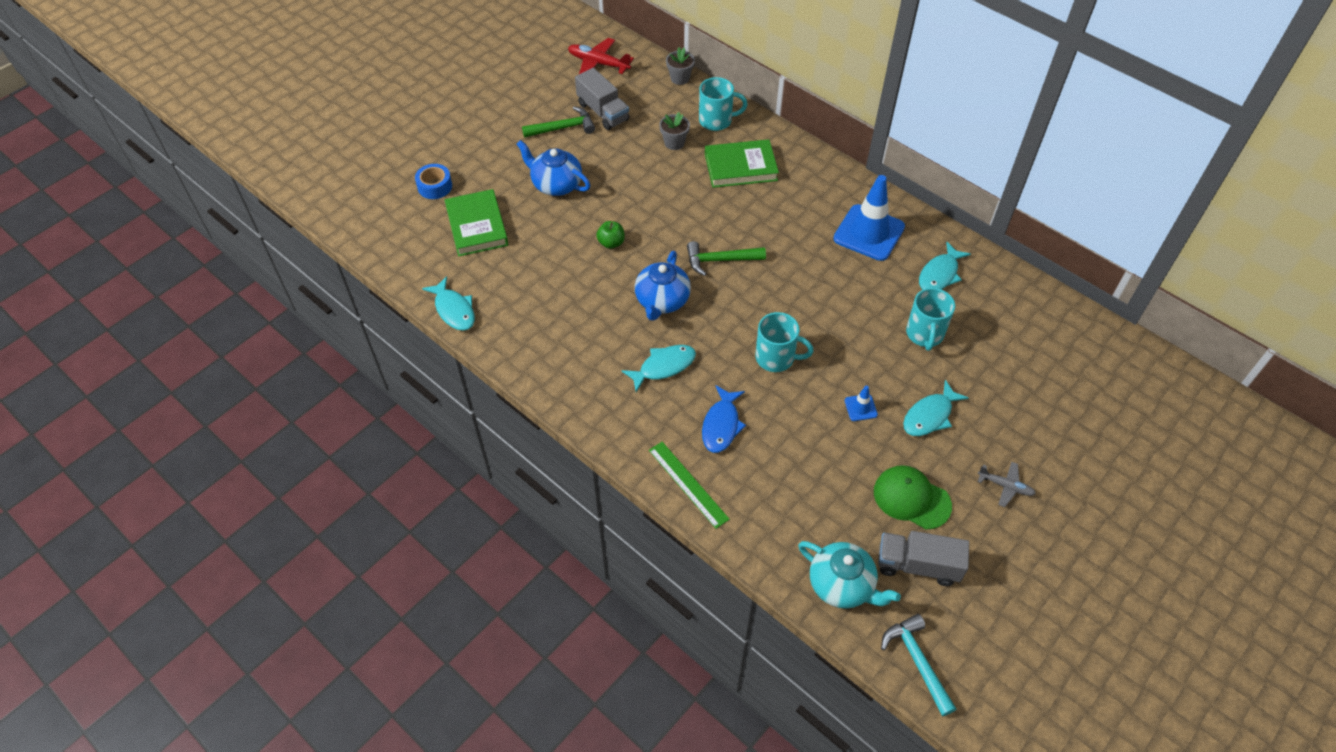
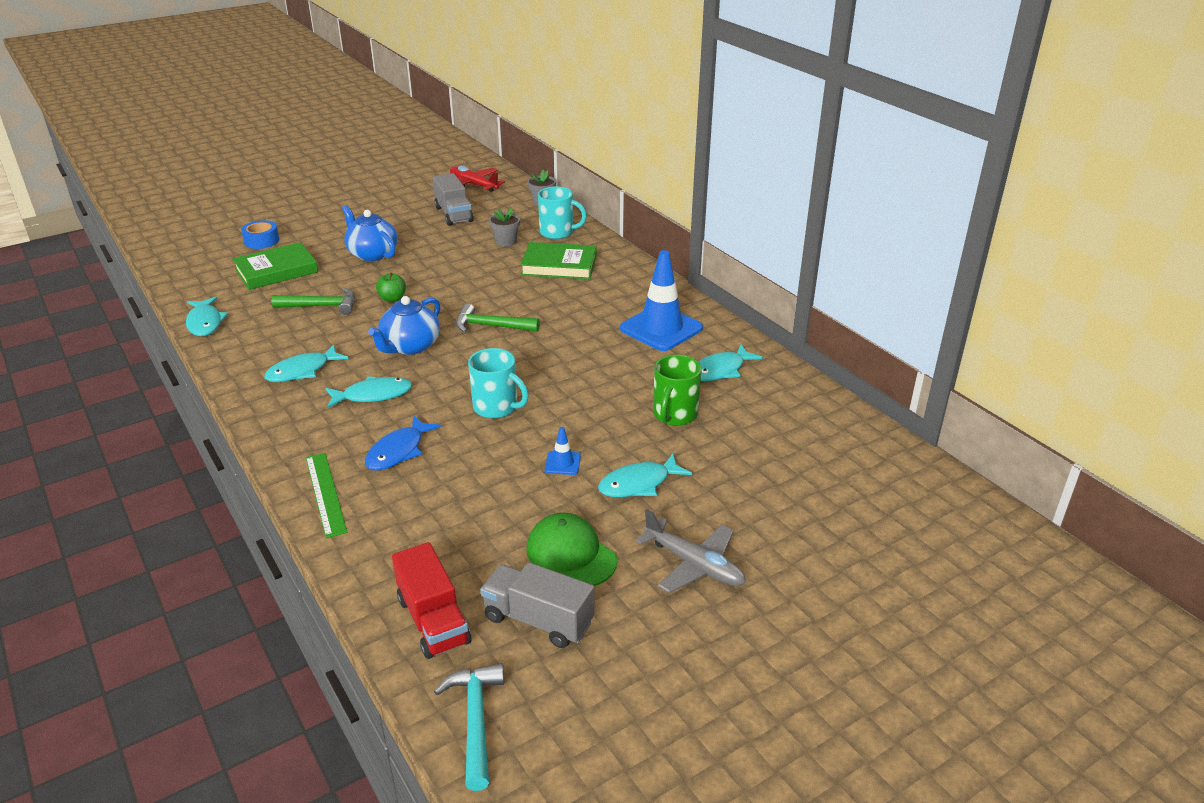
camera: 15 degrees right, 20 degrees down
green book [444,189,508,257] -> green book turned 60 degrees clockwise [233,242,318,290]
green hammer [522,106,595,138] -> green hammer moved to [271,288,355,315]
turquoise teapot [798,541,901,609] -> red truck [392,542,471,659]
turquoise mug [906,288,955,351] -> green mug [653,355,702,426]
grey plane [978,462,1036,507] -> grey plane [636,509,746,593], size x1.62
none -> turquoise fish [264,344,349,382]

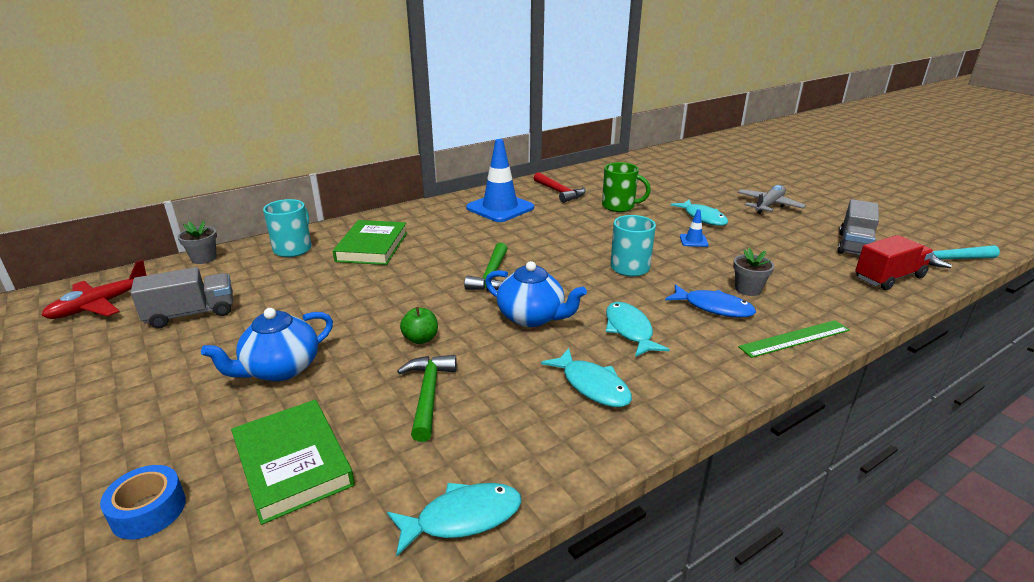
camera: 90 degrees left, 5 degrees down
grey flower pot [489,208,520,246] -> grey flower pot moved to [733,248,774,296]
green cap [527,513,617,586] -> none
turquoise fish [698,345,763,381] -> red hammer [534,172,586,203]

